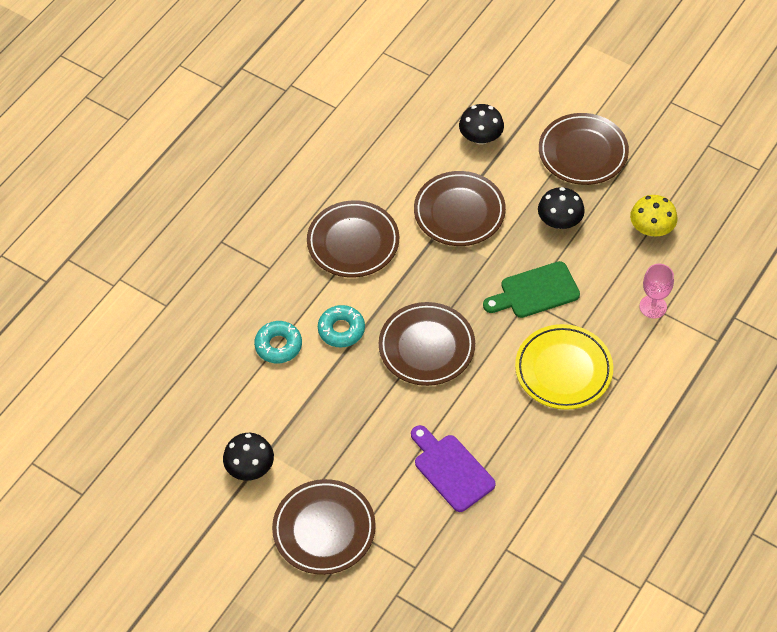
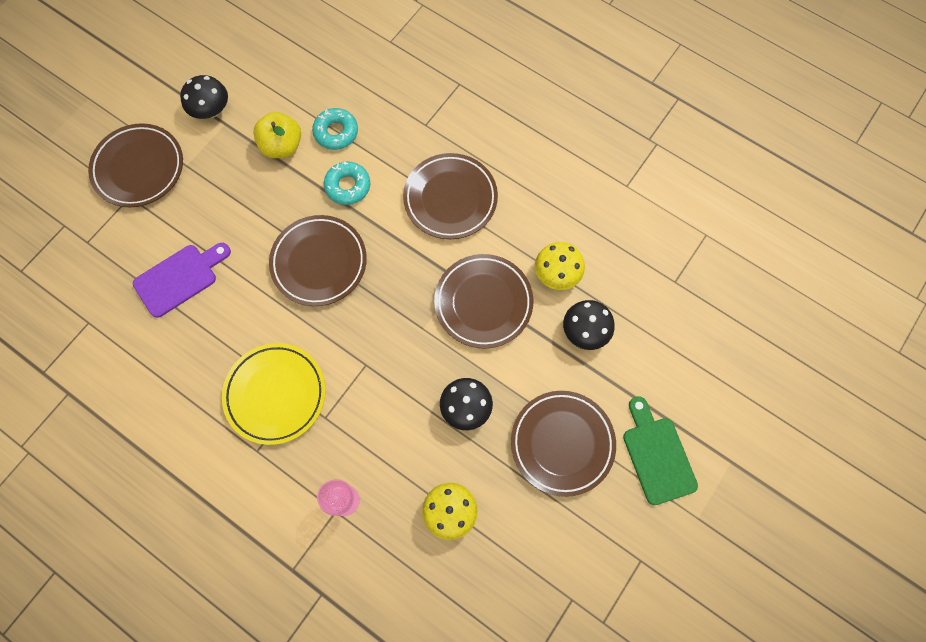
camera: 90 degrees right, 15 degrees up
green cutting board [483,261,580,318] -> green cutting board moved to [623,396,698,505]
none -> yellow apple [253,112,301,158]
none -> yellow mushroom [535,242,585,290]

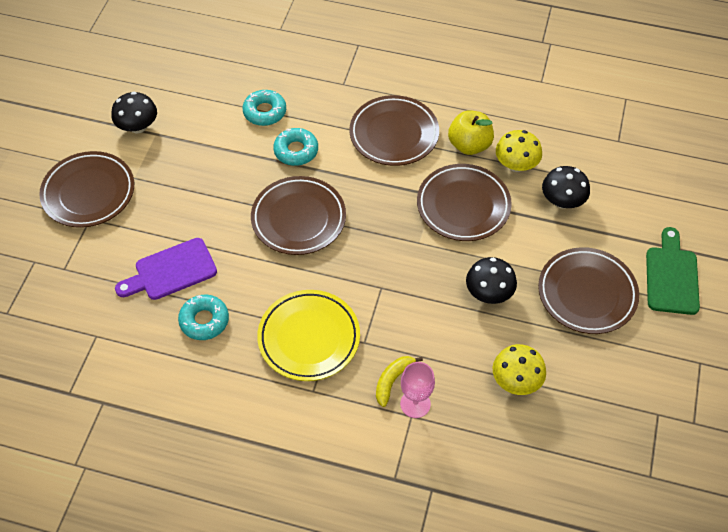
camera: 20 degrees left, 15 degrees down
purple cutting board [133,243,231,318] -> purple cutting board turned 150 degrees counterclockwise [115,238,217,300]
yellow apple [253,112,301,158] -> yellow apple moved to [448,110,494,155]
green cutting board [623,396,698,505] -> green cutting board turned 45 degrees clockwise [646,227,700,315]
none -> turquoise donut [178,295,229,340]
none -> yellow banana [376,356,423,407]

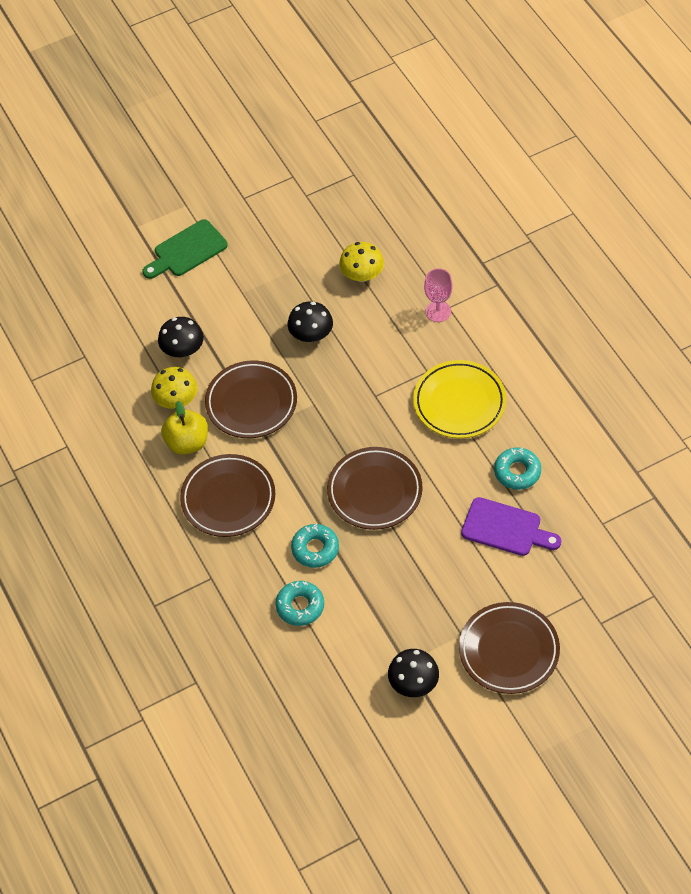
camera: 130 degrees left, 0 degrees up
yellow banana [376,356,423,407] -> none
brown plate [538,247,639,334] -> none

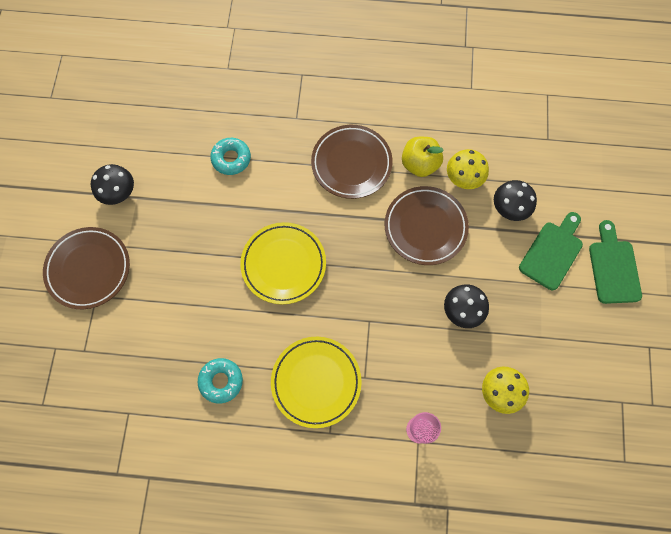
camera: 120 degrees right, 15 degrees up
turquoise donut [291,524,339,568] -> none
brown plate [327,447,423,530] -> yellow plate [240,222,326,304]
purple cutting board [461,497,561,556] -> none
none -> green cutting board [519,212,583,290]

